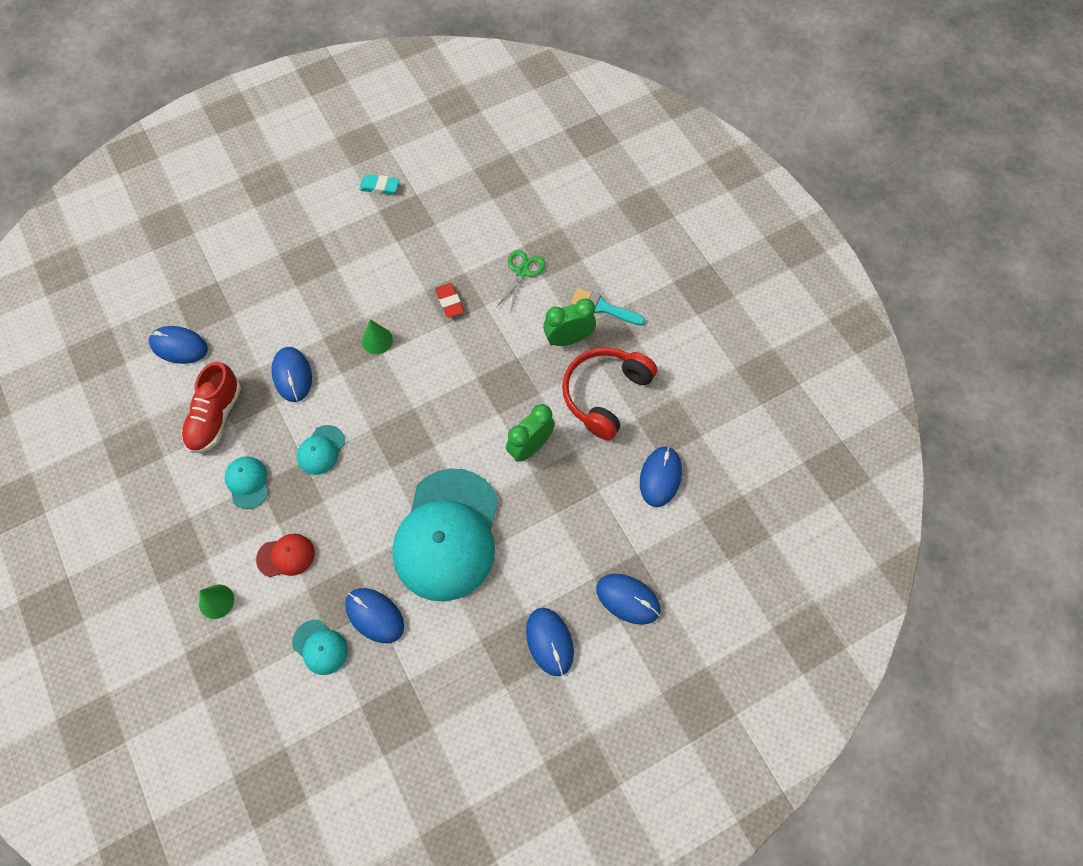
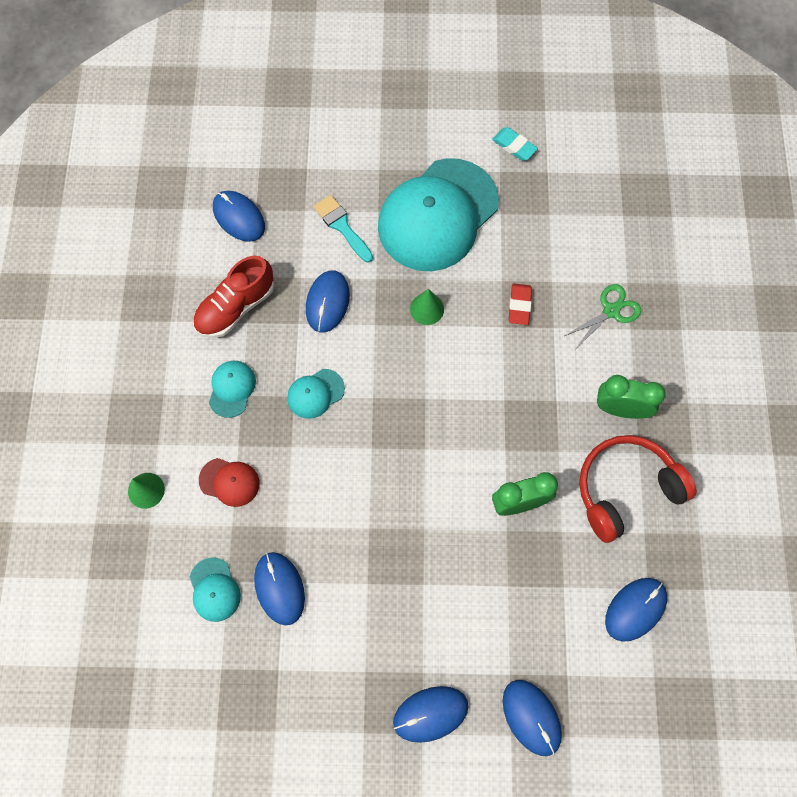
camera: 30 degrees right, 5 degrees up
turquoise cap [392,468,499,602] -> turquoise cap moved to [378,158,499,271]
blue mouse [526,608,574,676] -> blue mouse turned 60 degrees clockwise [393,686,469,743]
turquoise brush [571,288,645,325] -> turquoise brush moved to [314,195,373,263]

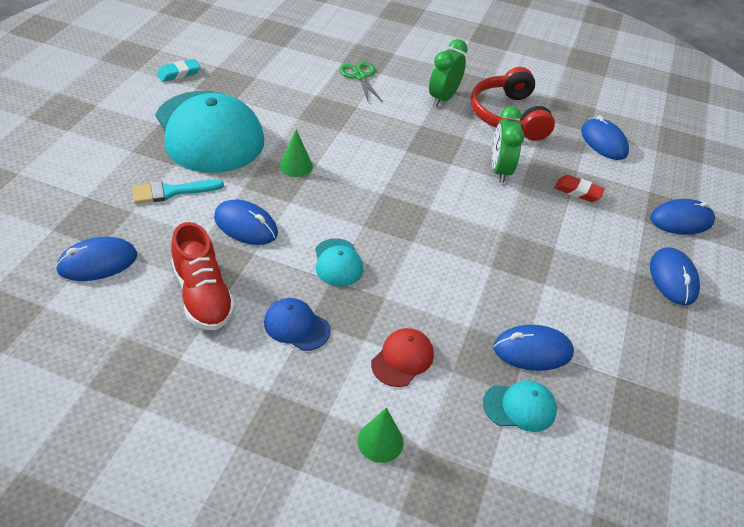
camera: 75 degrees left, 25 degrees down
turquoise cap [209,361,256,418] -> blue cap [264,298,330,351]
red eraser [509,283,532,325] -> red eraser moved to [554,175,605,202]

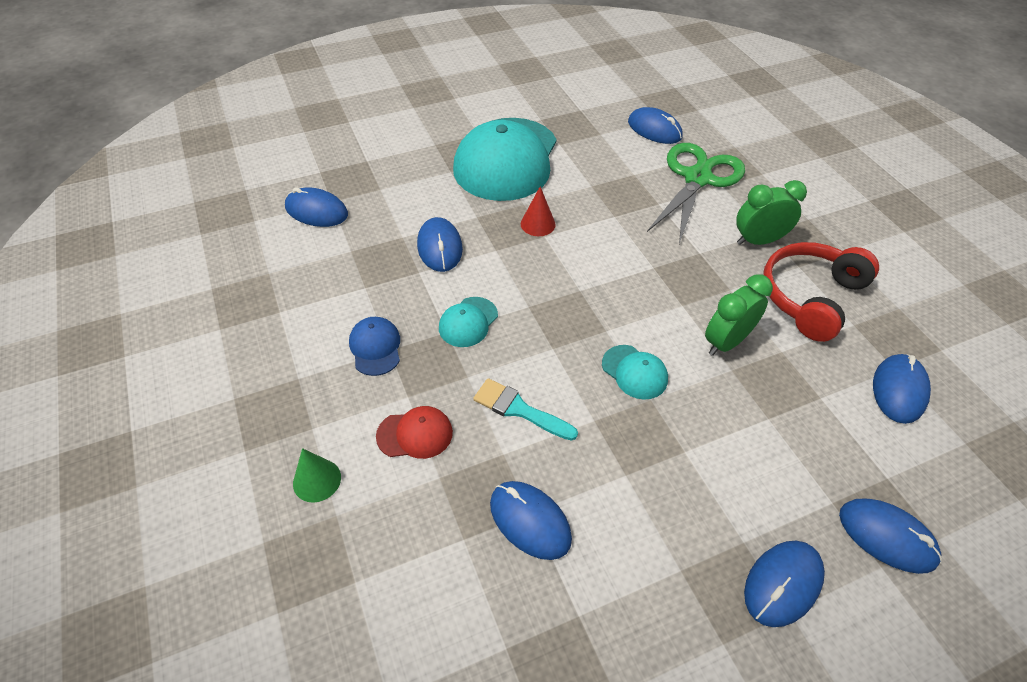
camera: 50 degrees right, 5 degrees up
turquoise brush [132,179,224,204] -> turquoise brush moved to [473,378,578,441]
turquoise eraser [157,59,200,82] -> none
red shoe [171,222,235,330] -> none
green cone [279,129,313,177] -> red cone [521,187,556,236]
green scissors [339,62,383,103] -> green scissors [647,143,745,244], size x1.88
turquoise cap [483,380,557,432] -> turquoise cap moved to [602,345,668,400]
red eraser [554,175,605,202] -> none
none -> blue mouse [628,107,683,144]

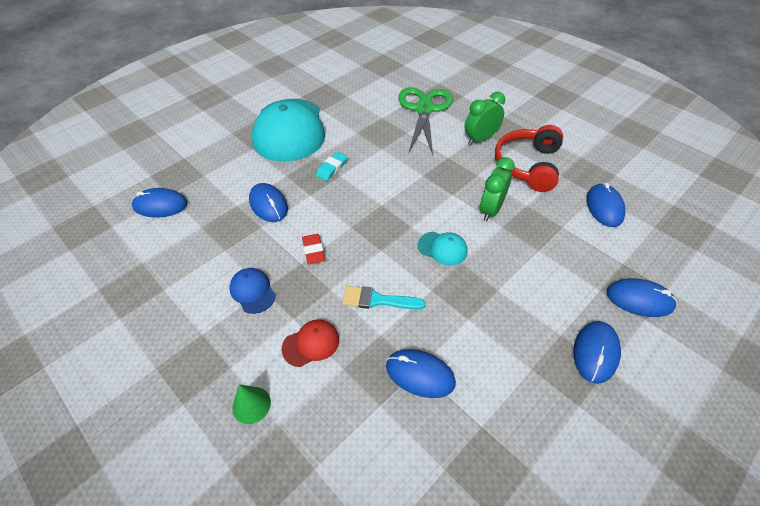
camera: 20 degrees left, 0 degrees up
turquoise cap [439,297,498,347] -> red eraser [302,234,325,264]
red cone [521,187,556,236] -> turquoise eraser [316,152,347,181]
blue mouse [628,107,683,144] -> none

